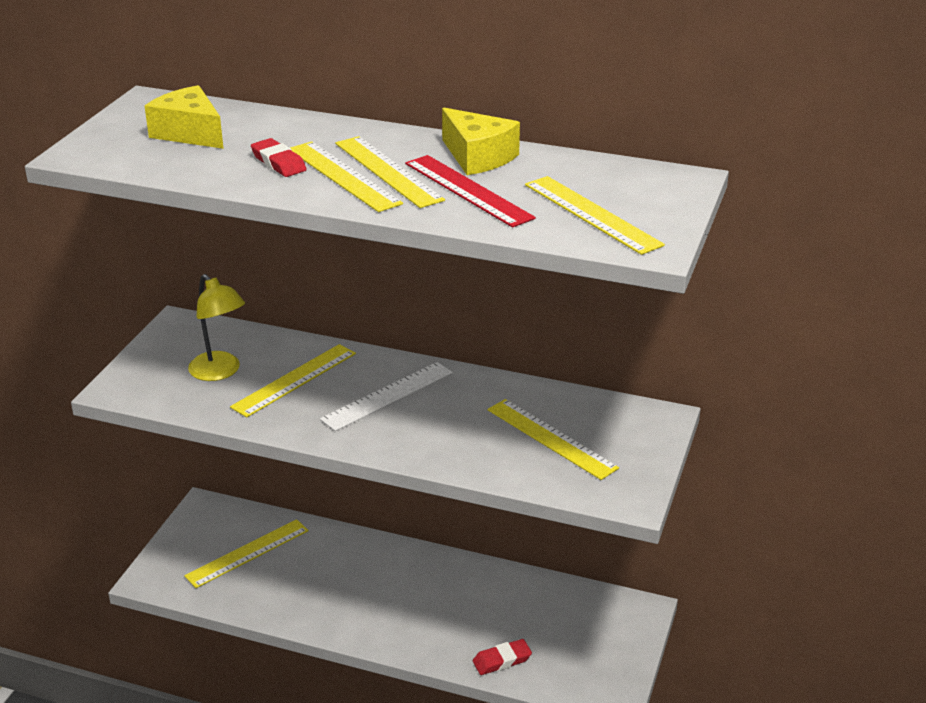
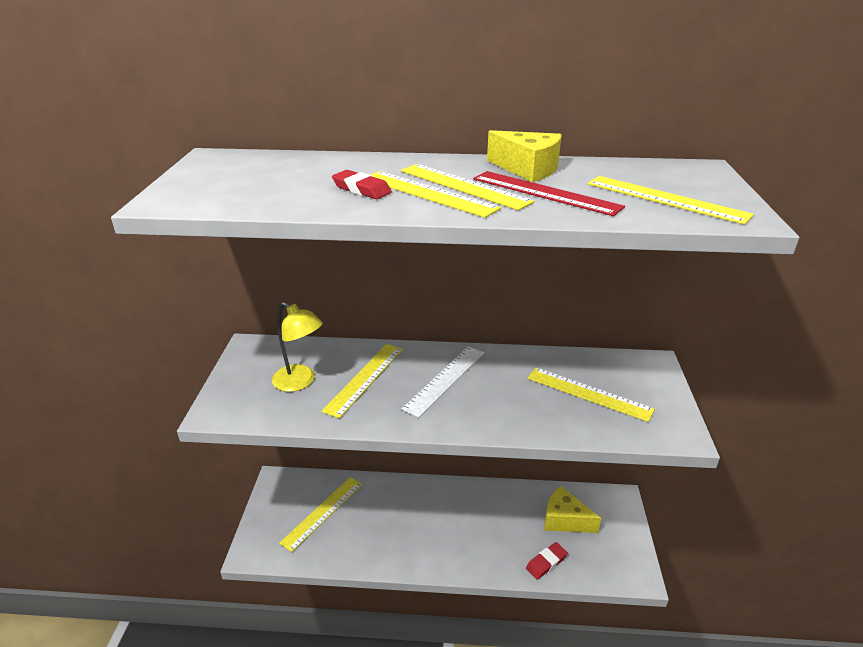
camera: 15 degrees left, 0 degrees up
yellow cheese [145,85,224,149] -> yellow cheese moved to [544,486,601,533]

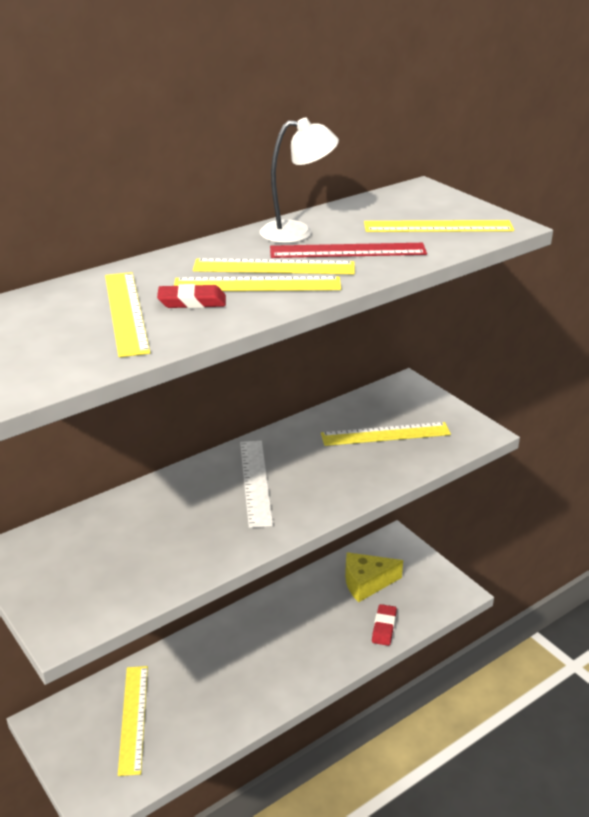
camera: 40 degrees left, 0 degrees up
yellow lamp [272,302,323,392] -> none
yellow ruler [322,344,403,419] -> yellow ruler moved to [105,272,150,357]
yellow cheese [487,130,562,182] -> white lamp [260,117,339,243]

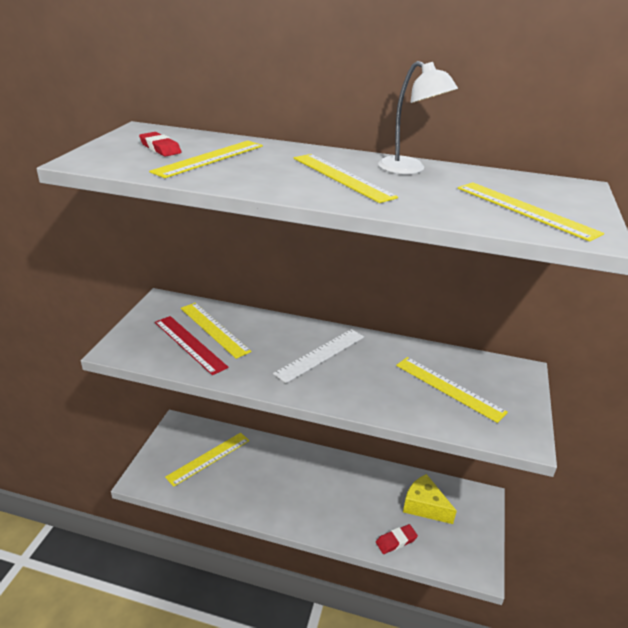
camera: 50 degrees right, 0 degrees up
red eraser [157,284,226,308] -> red eraser moved to [139,132,182,157]
yellow ruler [174,276,341,291] -> yellow ruler moved to [181,303,251,359]
red ruler [270,243,427,258] -> red ruler moved to [155,316,229,375]

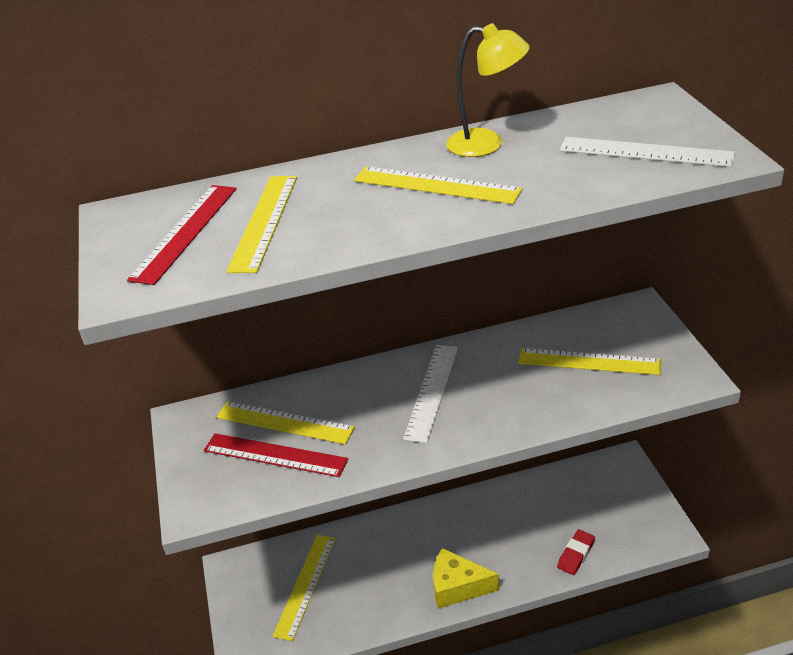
camera: 25 degrees left, 5 degrees up
red eraser [139,132,182,157] -> red ruler [127,185,236,285]
white lamp [378,61,458,174] -> yellow lamp [446,23,530,157]
yellow cheese [403,474,457,524] -> yellow cheese moved to [433,548,499,609]
yellow ruler [458,182,604,242] -> white ruler [560,137,735,167]

